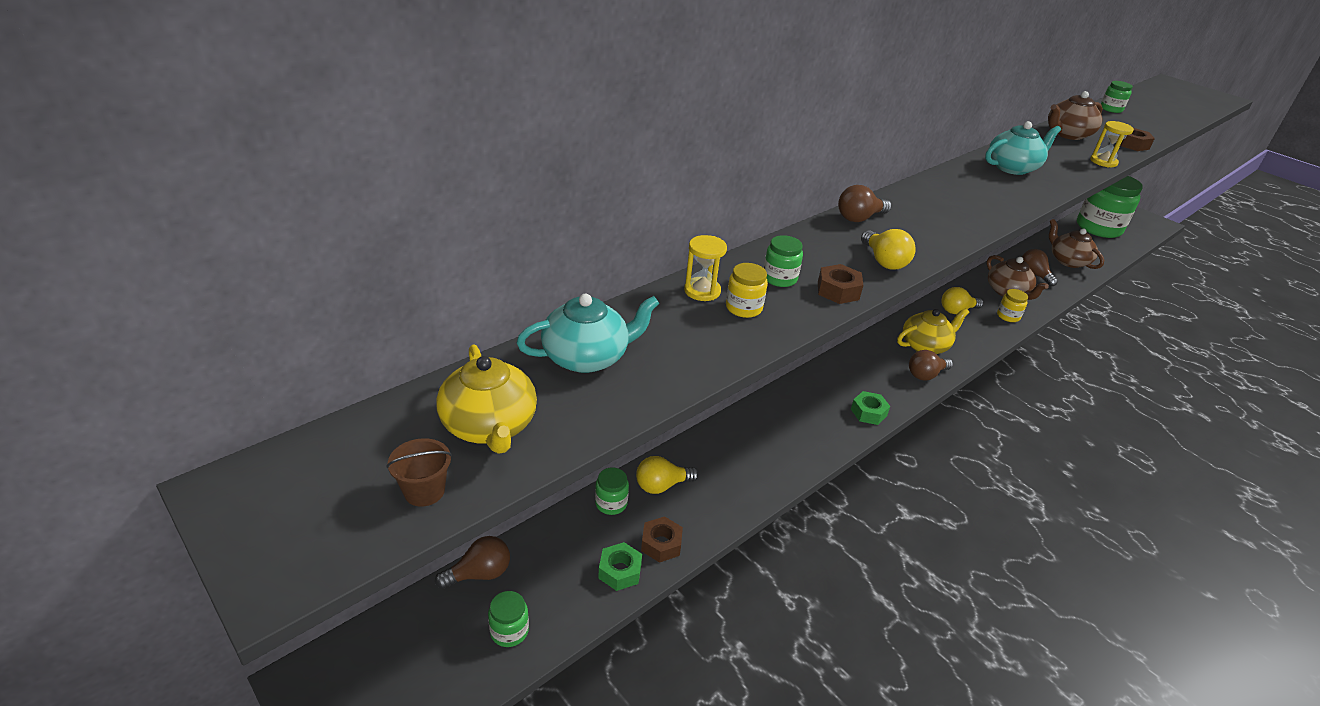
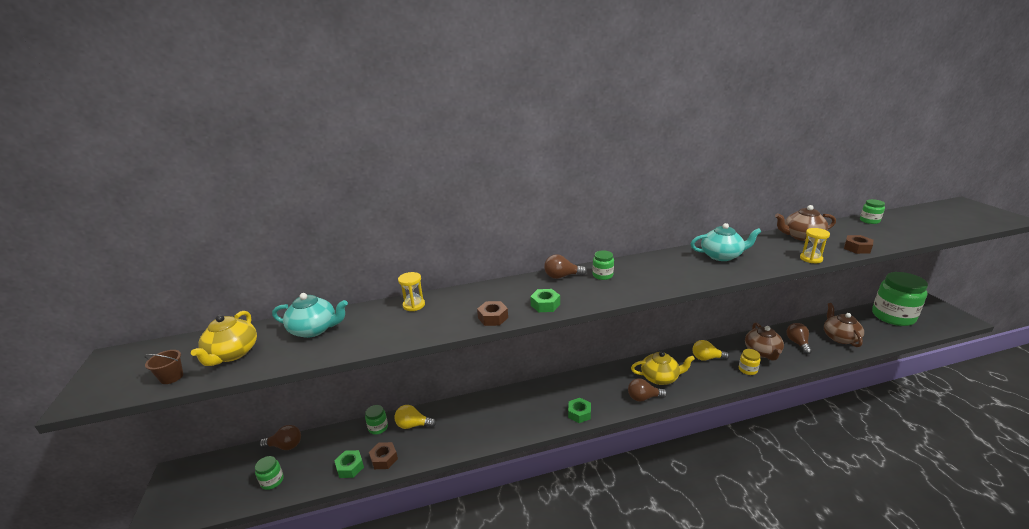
camera: 30 degrees right, 10 degrees down
yellow jar [726,263,768,318] -> none
green jar [764,235,803,287] -> green jar moved to [593,251,614,280]
yellow light bulb [861,229,916,270] -> green nut [530,289,560,312]

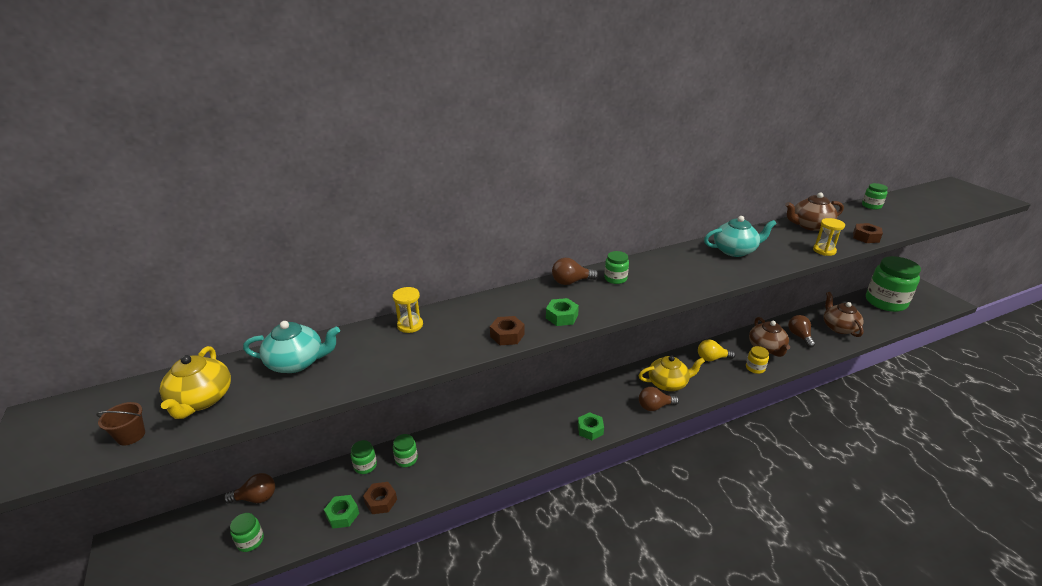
camera: 10 degrees left, 5 degrees up
yellow light bulb [394,405,436,429] -> green jar [393,434,418,467]

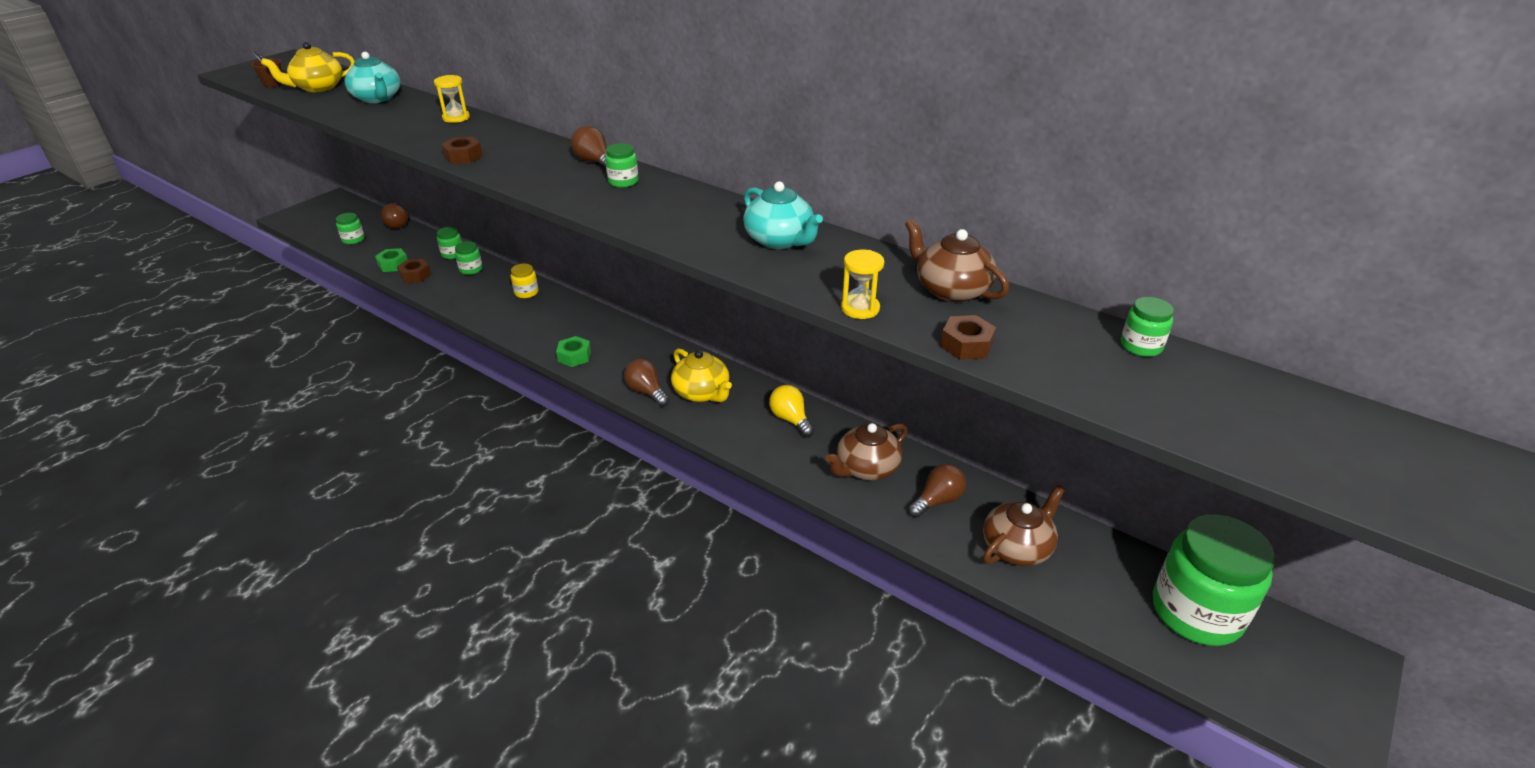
camera: 60 degrees right, 5 degrees up
green nut [546,298,579,326] -> none
yellow jar [746,346,769,374] -> yellow jar moved to [511,264,538,298]

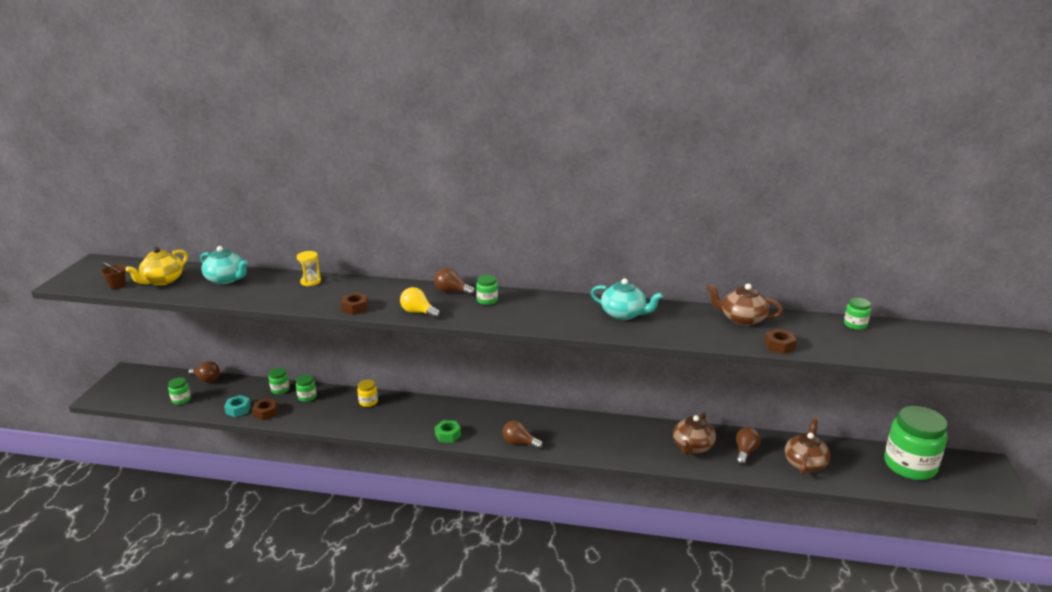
camera: 25 degrees left, 10 degrees down
green nut [375,248,408,272] -> turquoise nut [224,395,251,417]
yellow teapot [671,348,732,402] -> none
yellow light bulb [769,385,814,437] -> yellow light bulb moved to [400,287,440,319]
yellow hourglass [841,250,884,319] -> none

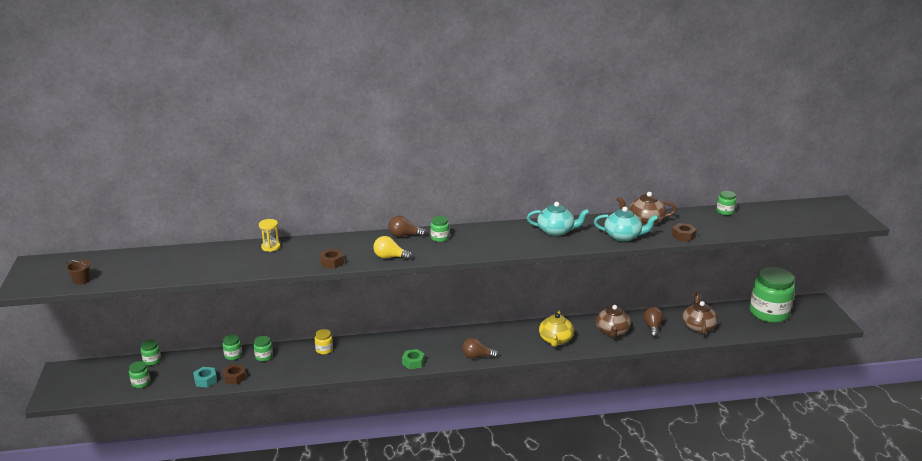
camera: 20 degrees left, 0 degrees up
yellow teapot [125,247,188,286] -> yellow teapot moved to [539,311,574,347]
brown light bulb [188,361,220,383] -> green jar [141,340,161,365]
turquoise teapot [200,246,248,285] -> turquoise teapot moved to [594,207,658,241]

